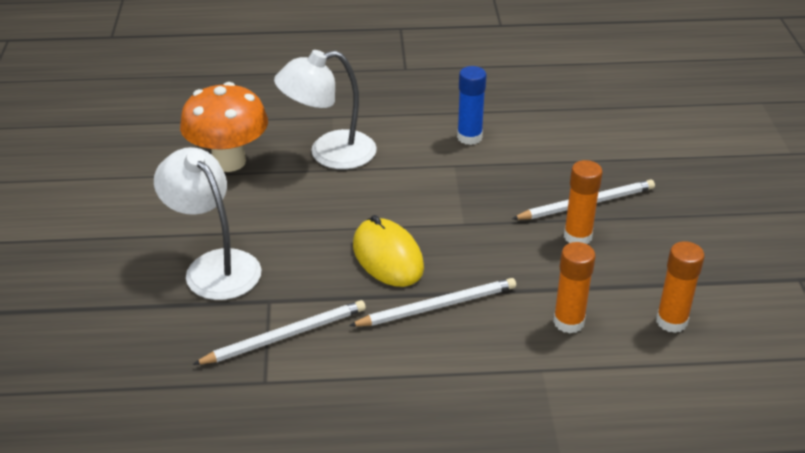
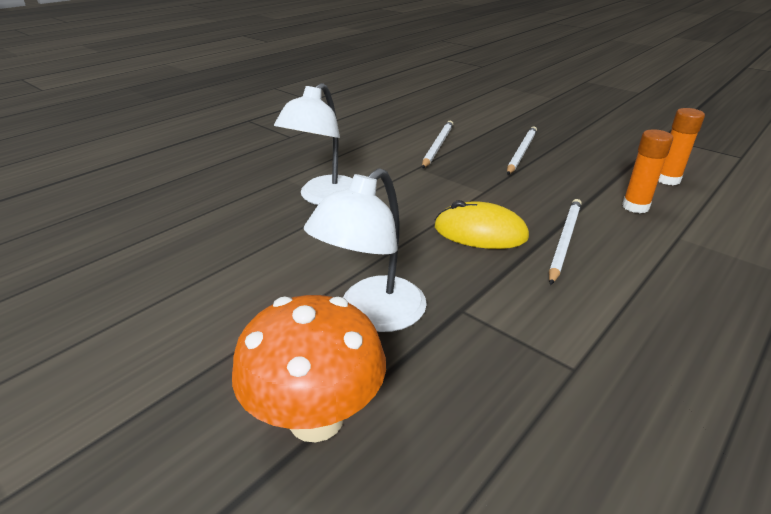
camera: 45 degrees left, 5 degrees down
white lamp [154,147,261,300] -> white lamp turned 60 degrees counterclockwise [304,168,427,332]
orange mushroom [180,82,268,172] -> orange mushroom moved to [232,295,386,443]
white pencil [193,300,366,365] -> white pencil moved to [422,121,453,168]
blue glue stick [457,66,487,145] -> none
orange glue stick [564,160,603,244] -> none

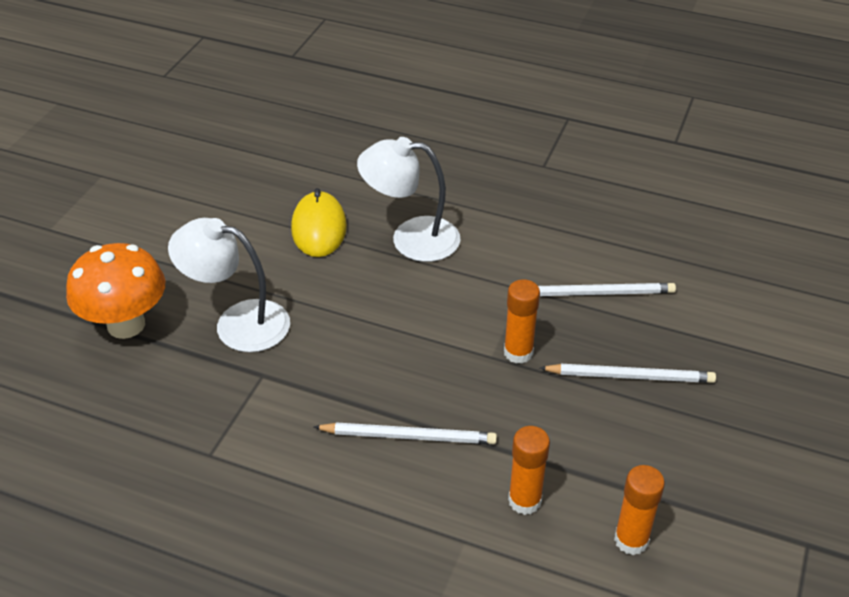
camera: 70 degrees right, 10 degrees up
yellow mouse [435,200,529,249] -> yellow mouse moved to [291,188,347,257]
none -> orange glue stick [504,279,540,364]

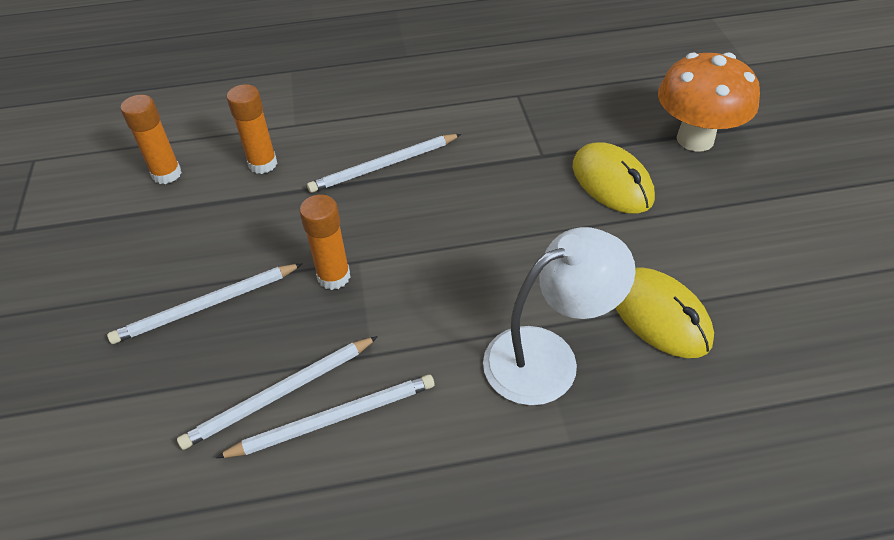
camera: 150 degrees right, 5 degrees up
white lamp [168,218,290,352] -> yellow mouse [573,143,655,214]
none -> white pencil [216,374,435,458]

